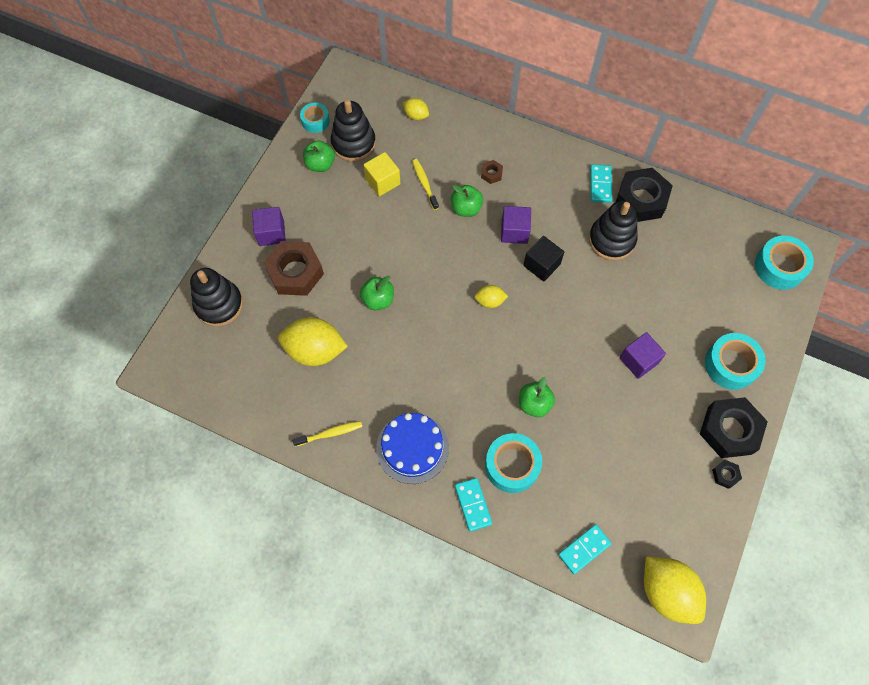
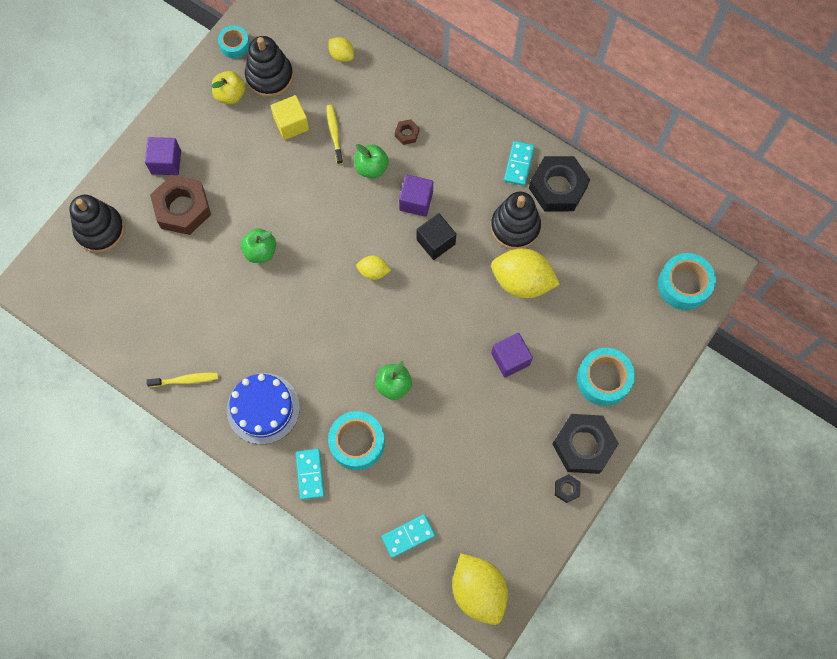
camera: 10 degrees right, 5 degrees up
yellow lemon [278,317,348,366] -> yellow lemon moved to [491,248,560,298]
green apple [303,141,335,172] -> yellow apple [212,71,246,104]

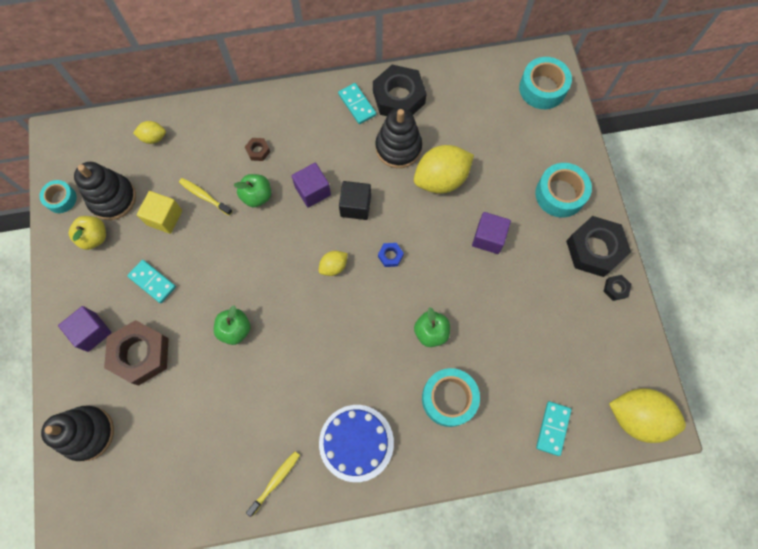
camera: 45 degrees left, 0 degrees up
turquoise domino [296,449,324,500] -> turquoise domino moved to [127,260,176,303]
none -> blue nut [378,243,404,267]

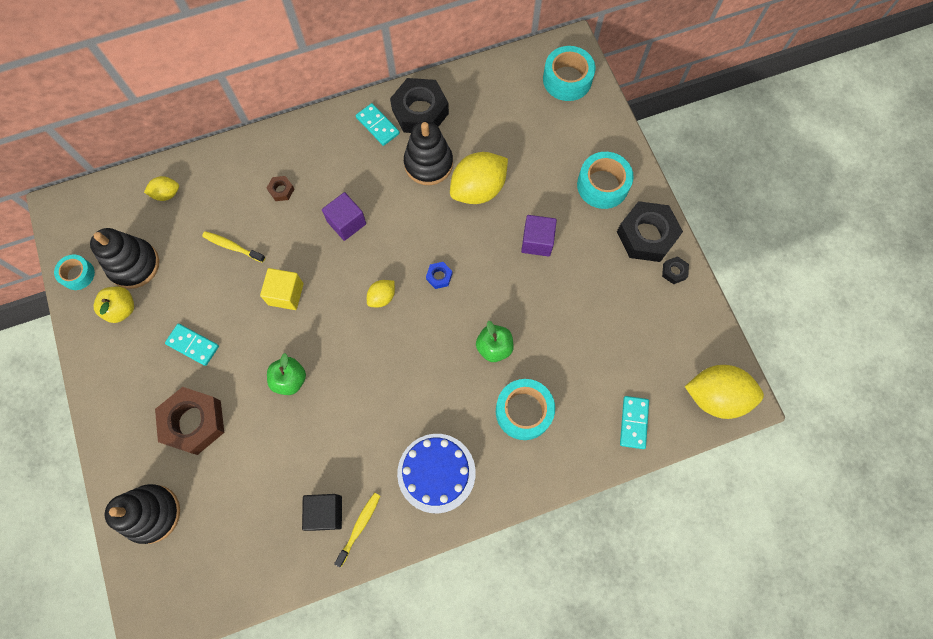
camera: 10 degrees left, 0 degrees up
purple cube [58,306,112,352] -> none
yellow cube [137,191,182,234] -> yellow cube moved to [260,268,304,310]
green apple [234,174,271,207] -> none
black cube [339,181,371,220] -> black cube moved to [302,494,342,531]

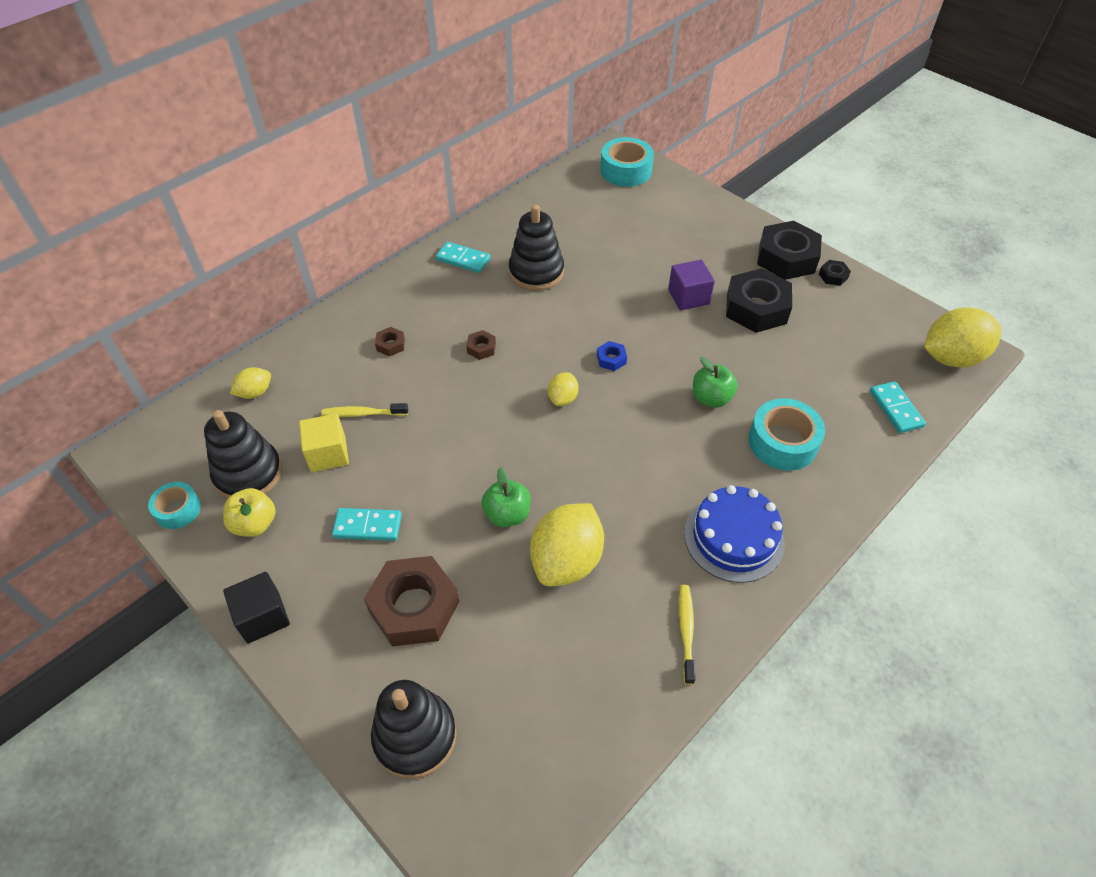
camera: 25 degrees left, 20 degrees down
yellow cube [260,268,304,310] -> yellow cube moved to [299,414,349,472]
black cube [302,494,342,531] -> black cube moved to [223,572,290,643]
purple cube [322,192,366,241] -> brown nut [466,330,496,360]
black nut [390,78,449,133] -> black nut moved to [726,268,792,333]
yellow lemon [450,152,508,204] -> yellow lemon moved to [530,503,604,586]
turquoise tape [577,152,633,209] -> none

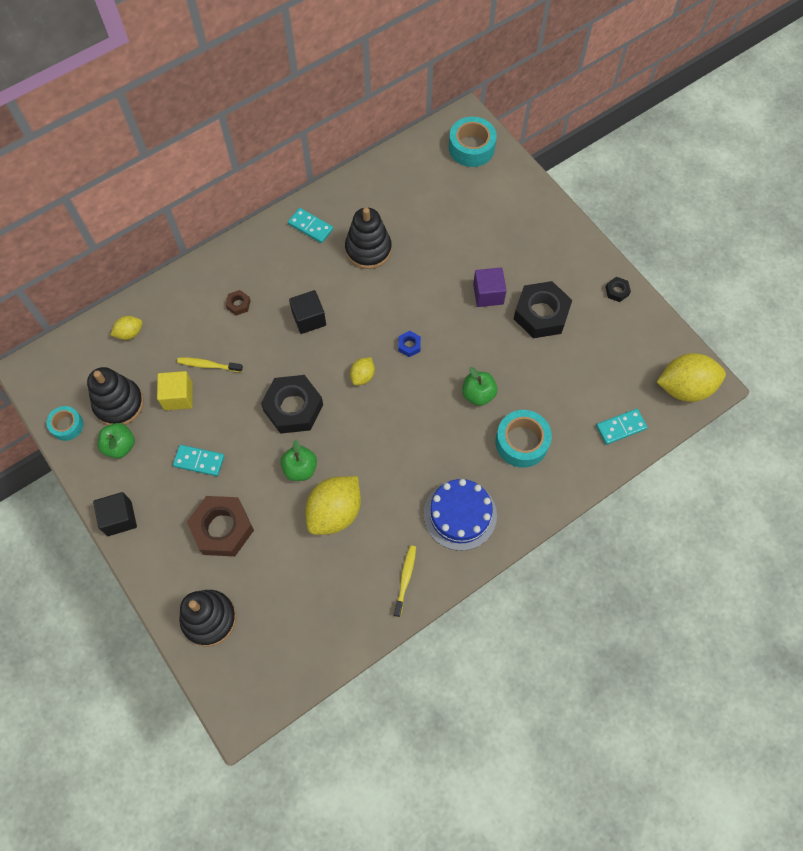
camera: 10 degrees right, 15 degrees up
yellow apple [223,488,276,537] -> green apple [98,423,135,459]
brown nut [466,330,496,360] -> black cube [289,290,326,334]
black nut [757,221,822,280] -> black nut moved to [261,375,323,434]
turquoise domino [870,381,926,433] -> turquoise domino turned 75 degrees clockwise [596,409,647,445]

